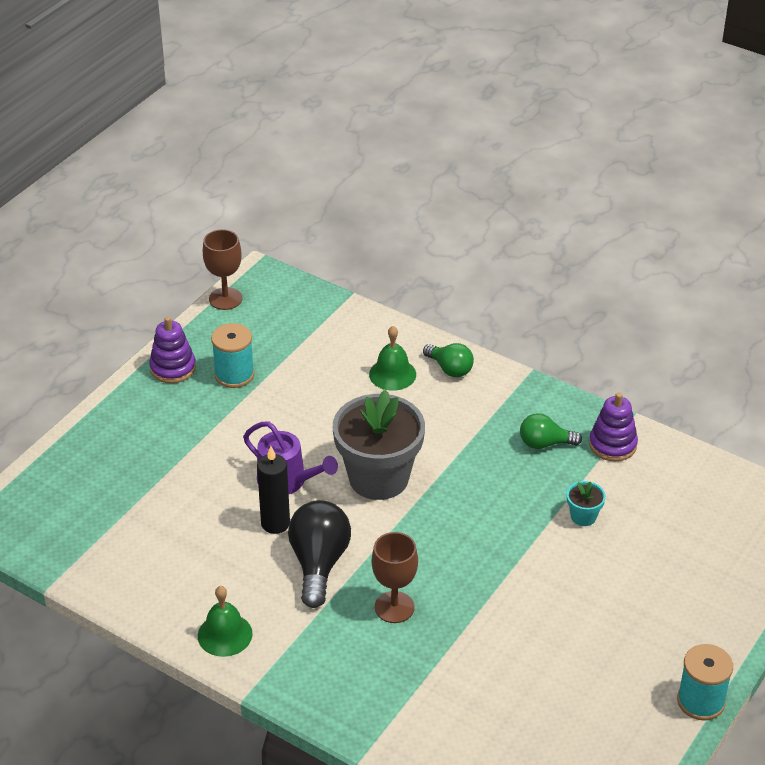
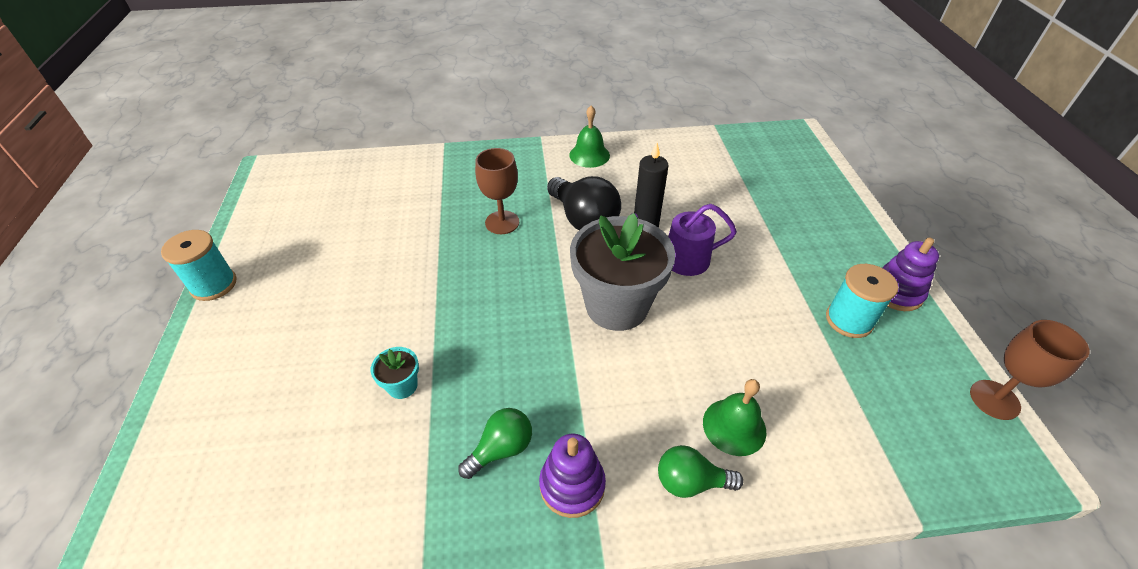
camera: 140 degrees right, 5 degrees up
purple stacking toy [589,393,638,461] -> purple stacking toy moved to [539,433,606,518]

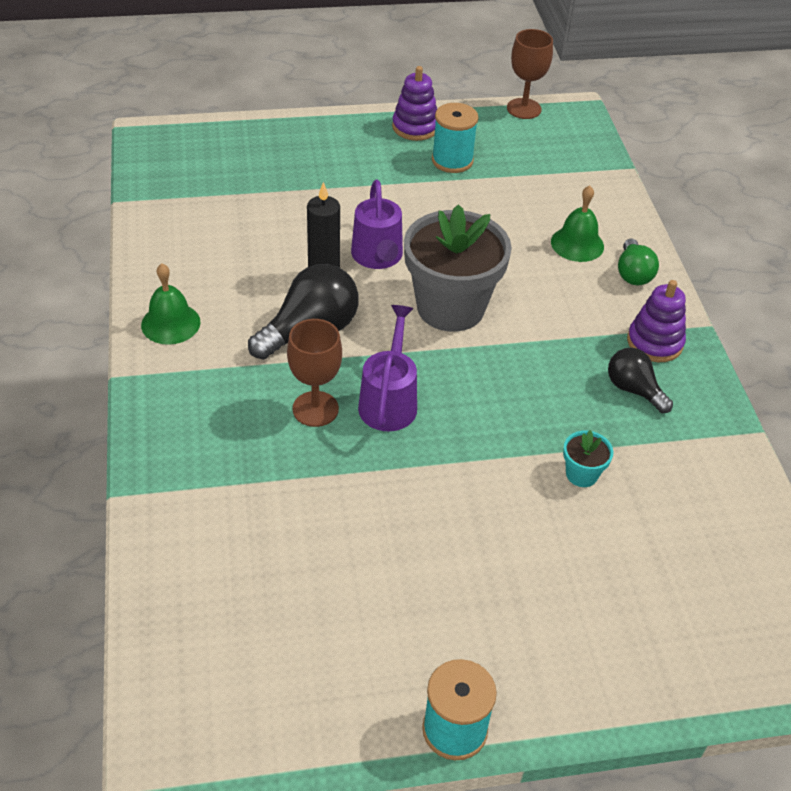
camera: 95 degrees left, 0 degrees up
green light bulb [458,408,532,479] -> black light bulb [608,348,673,413]
none -> purple watering can [358,305,417,431]

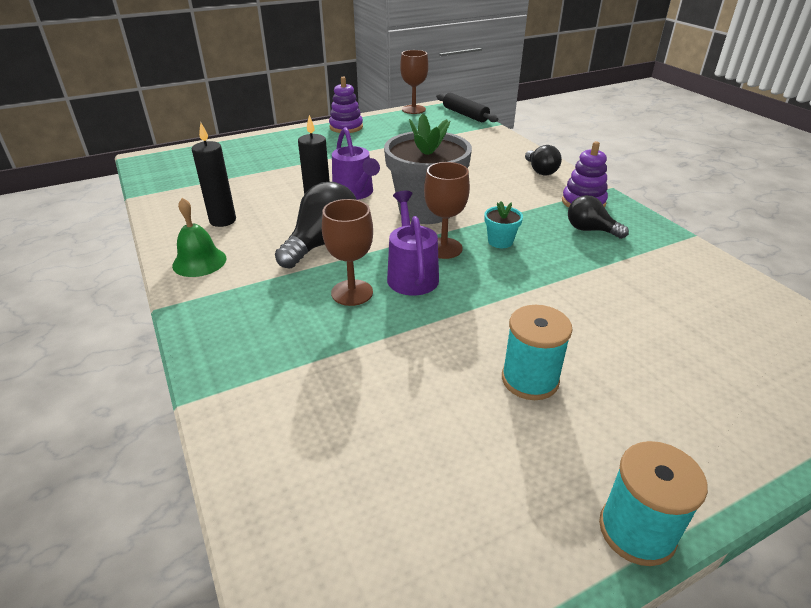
camera: 15 degrees left, 10 degrees down
turquoise spool [432,103,478,173] -> turquoise spool moved to [502,305,572,400]
green bell [551,185,604,262] -> none
turquoise flower pot [563,430,614,487] -> turquoise flower pot moved to [484,201,523,248]
green light bulb [618,238,659,285] -> black light bulb [525,145,562,175]
none -> black candle [192,122,236,227]
none -> brown goblet [424,162,470,259]
none -> black rolling pin [436,93,498,122]

